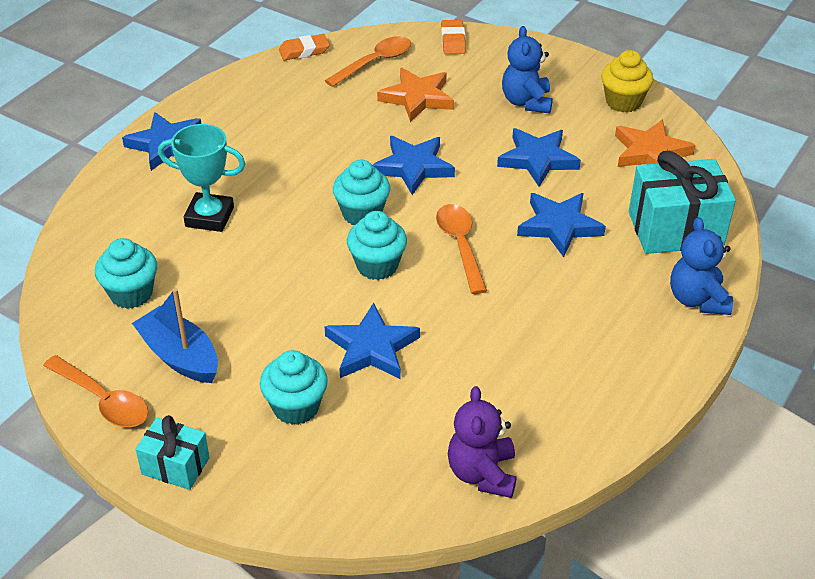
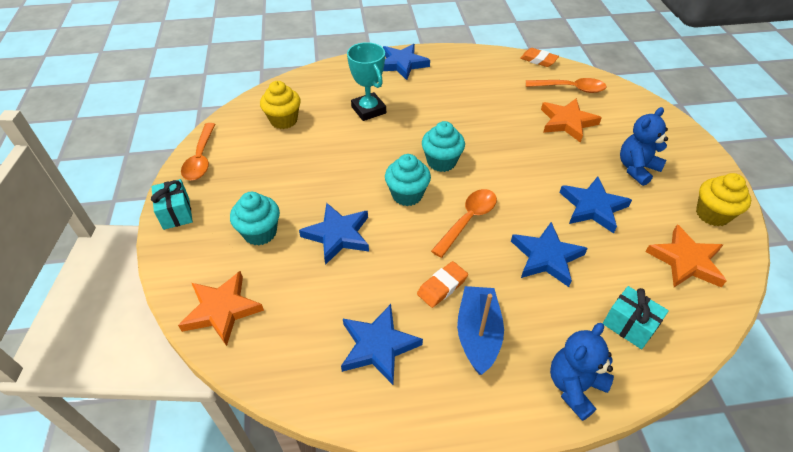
camera: 50 degrees right, 5 degrees up
turquoise cupcake [95,238,157,309] -> yellow cupcake [260,81,301,129]
blue boat [132,288,218,383] -> blue boat moved to [457,286,504,375]
blue star [372,136,455,195] -> blue star moved to [341,304,423,385]
orange eraser [441,20,466,54] -> orange eraser moved to [417,261,468,308]
purple teddy bear [448,386,517,498] -> none
turquoise gift [629,151,736,254] -> turquoise gift [603,286,669,349], size x0.56
none -> orange star [178,271,264,346]

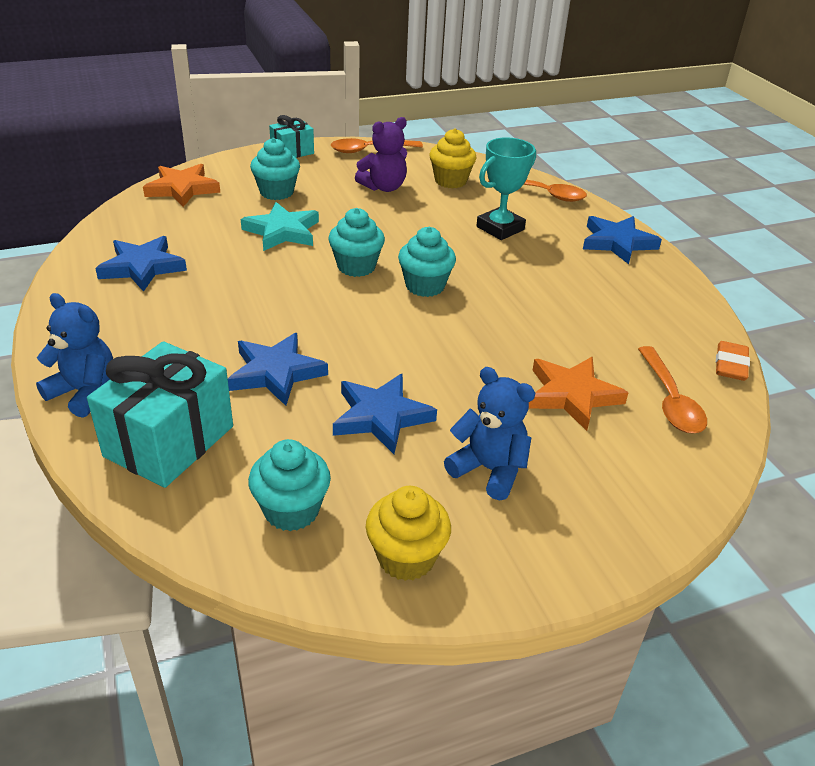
camera: 75 degrees right, 10 degrees down
blue star [299,203,369,265] -> turquoise star [241,202,319,251]
orange eraser [417,261,468,308] -> none
orange spoon [431,189,497,258] -> orange spoon moved to [488,180,587,202]
blue boat [457,286,504,375] -> none
turquoise gift [603,286,669,349] -> turquoise gift [87,341,233,488], size x1.79
orange star [645,225,727,288] -> turquoise cupcake [248,439,331,531]
none -> purple teddy bear [355,117,407,192]

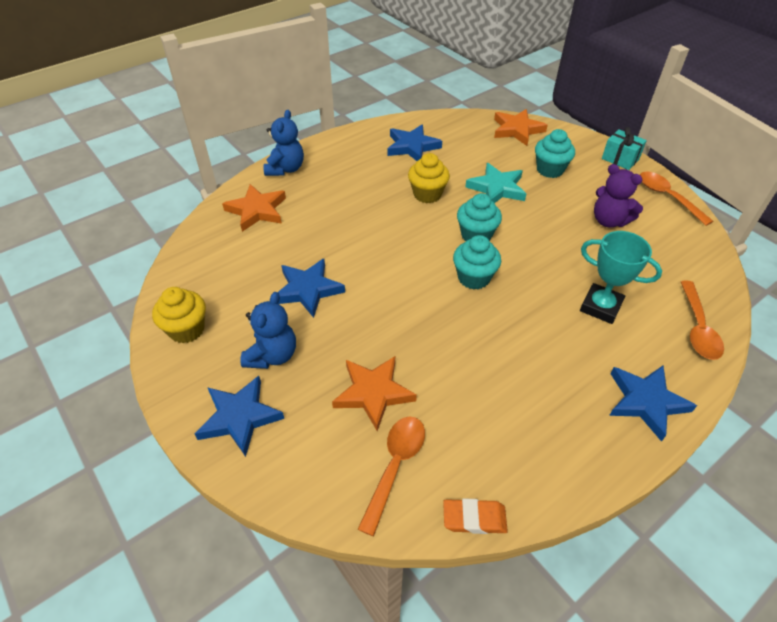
camera: 75 degrees right, 10 degrees up
turquoise gift [87,341,233,488] -> orange star [222,184,286,232]
blue star [228,333,328,406] -> blue star moved to [195,376,284,457]
turquoise cupcake [248,439,331,531] -> none
yellow cupcake [429,128,476,188] -> yellow cupcake moved to [408,153,450,203]
orange spoon [638,346,707,433] -> orange spoon turned 135 degrees clockwise [357,416,425,536]

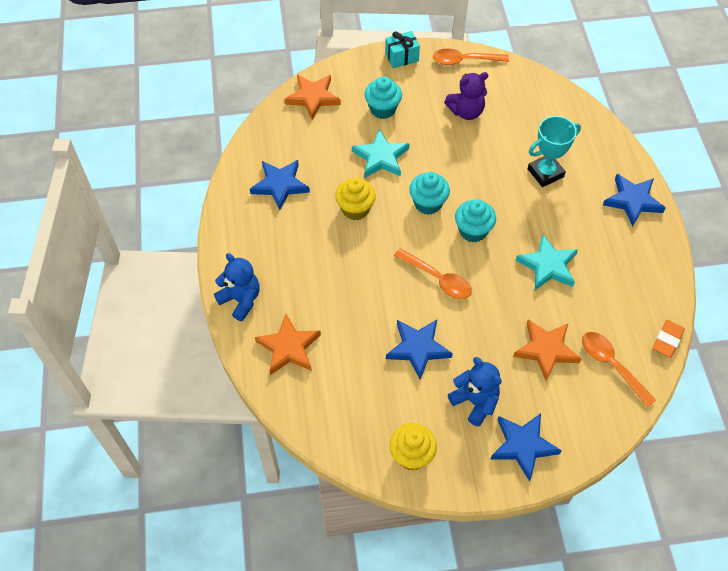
camera: 60 degrees left, 10 degrees up
orange spoon [681,280,724,360] -> orange spoon moved to [394,248,472,299]
none -> turquoise star [516,235,578,290]

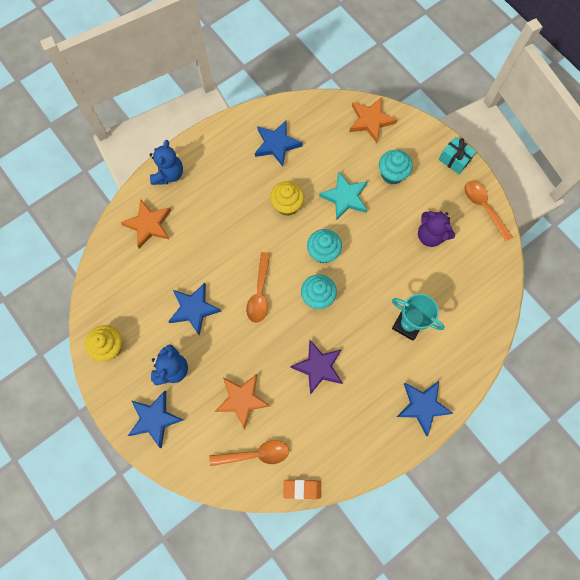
camera: 60 degrees right, 15 degrees up
turquoise star [516,235,578,290] -> purple star [290,340,343,395]
orange spoon [582,332,656,407] -> orange spoon turned 60 degrees clockwise [209,440,289,466]

